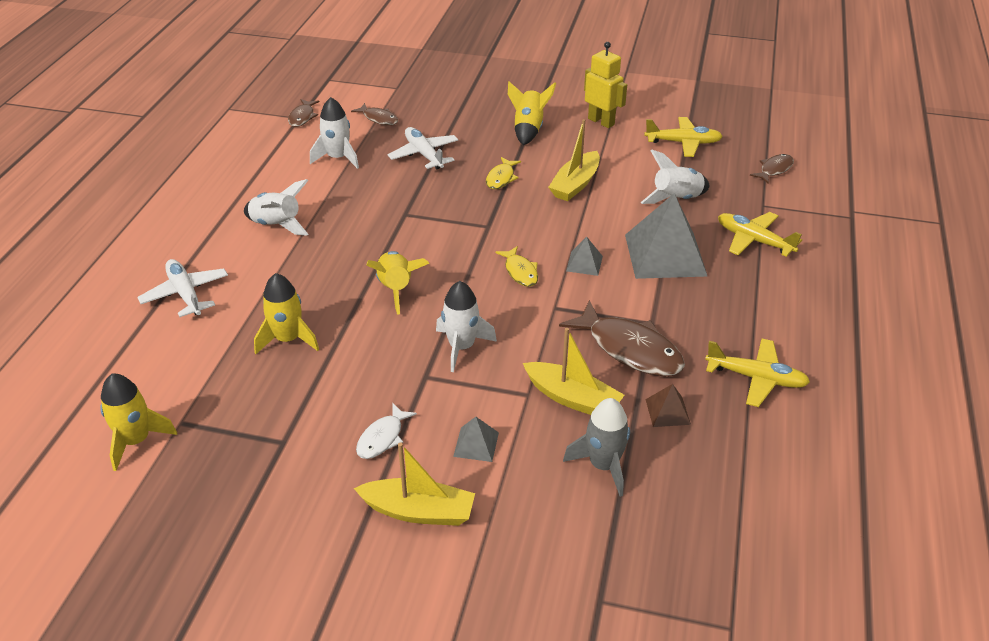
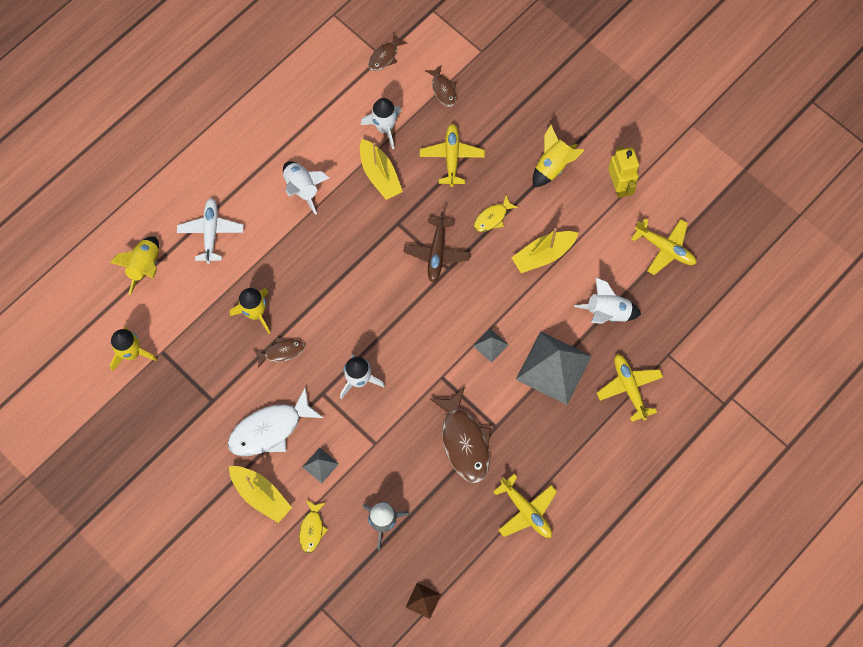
camera: 30 degrees right, 30 degrees up
white fish [356,403,417,459] -> white fish [227,387,323,456], size x1.87
yellow rocket [366,251,429,314] -> yellow rocket moved to [110,236,159,295]
white plane [388,127,458,169] -> yellow plane [420,124,485,187]
yellow fish [496,246,538,287] -> yellow fish moved to [299,500,328,553]
yellow boat [523,328,624,415] -> yellow boat moved to [360,139,403,200]
brown pyramid [645,384,691,427] -> brown pyramid moved to [406,583,441,619]
brown fish [750,154,794,184] -> brown fish moved to [254,337,305,368]
none -> brown plane [403,212,470,283]

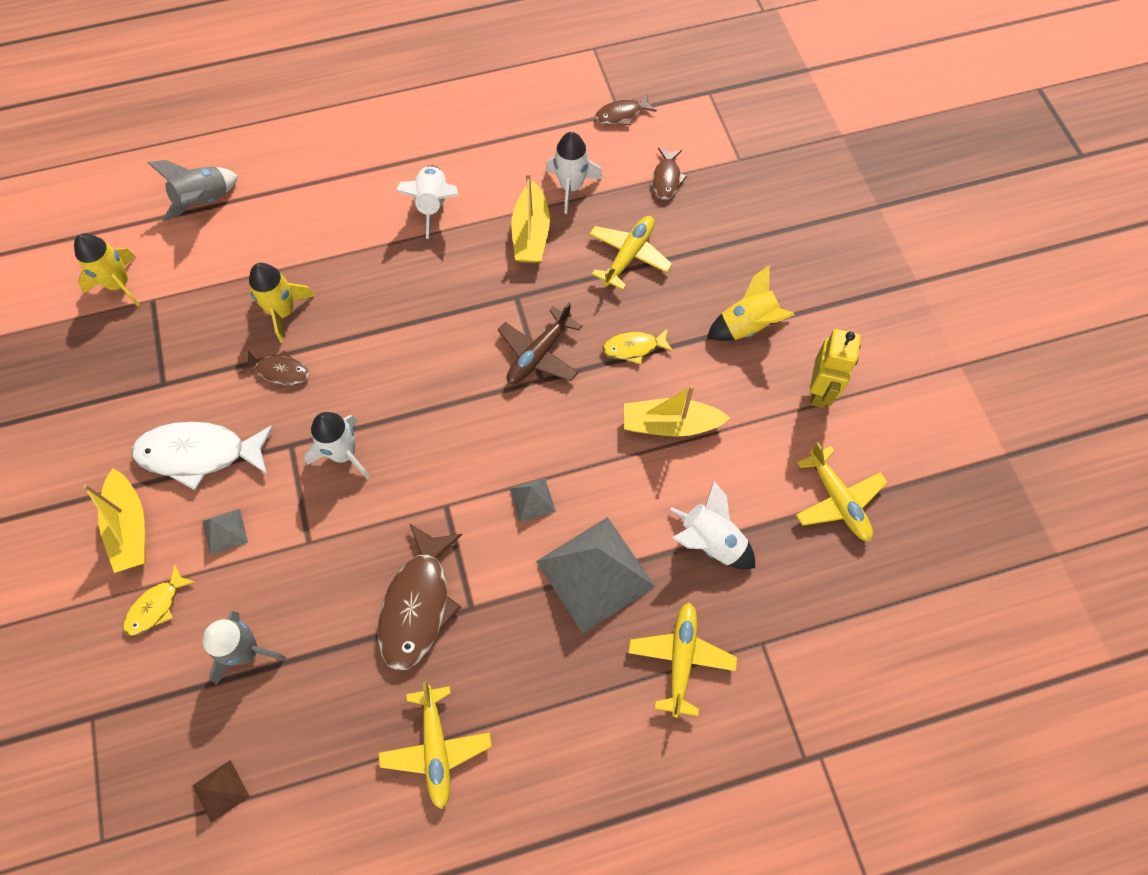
camera: 30 degrees right, 5 degrees down
yellow rocket [110,236,159,295] -> grey rocket [148,160,238,221]
white plane [177,198,243,264] -> none

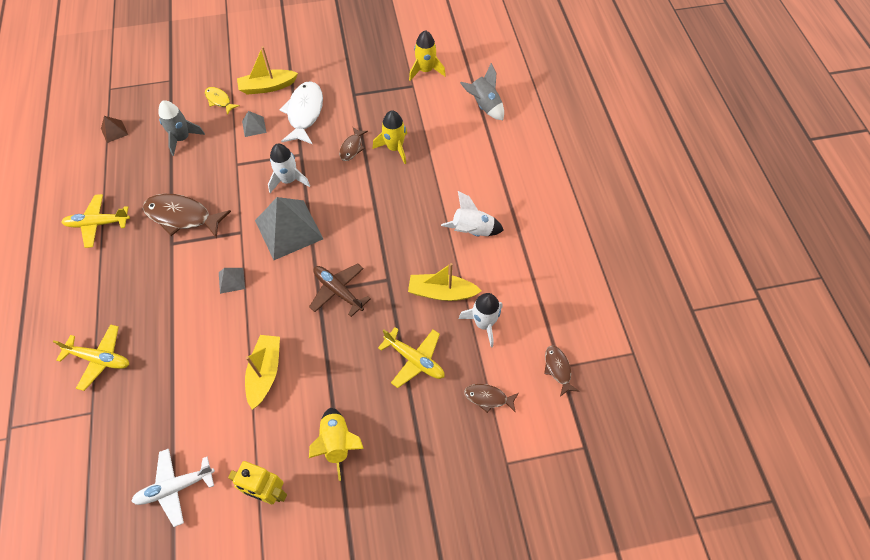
camera: 95 degrees right, 5 degrees down
grey pyramid [536,517,656,633] -> grey pyramid moved to [255,197,323,260]
yellow fish [603,328,673,364] -> none
white rocket [670,481,755,569] -> none
yellow plane [796,442,888,541] -> white plane [131,448,215,527]

